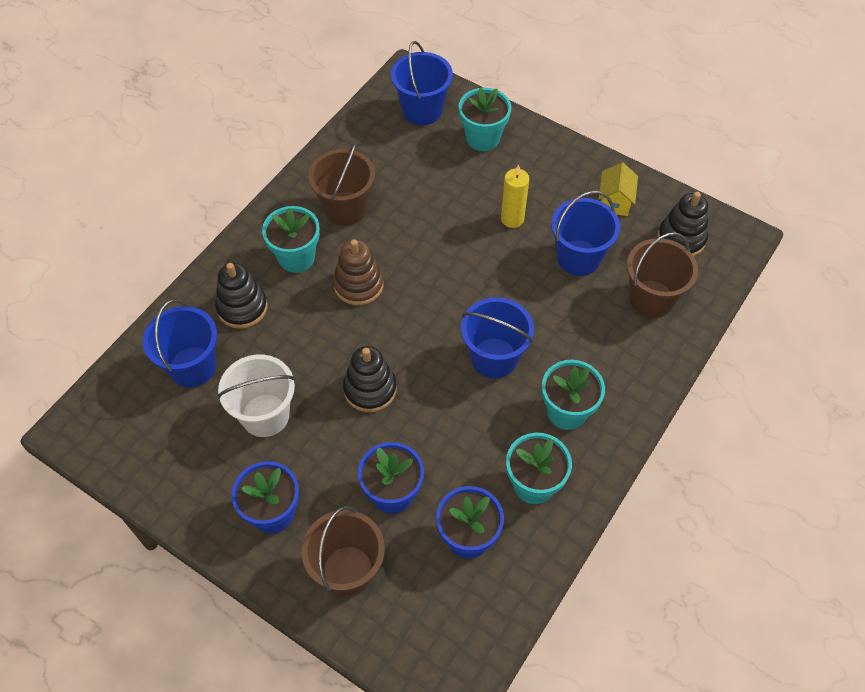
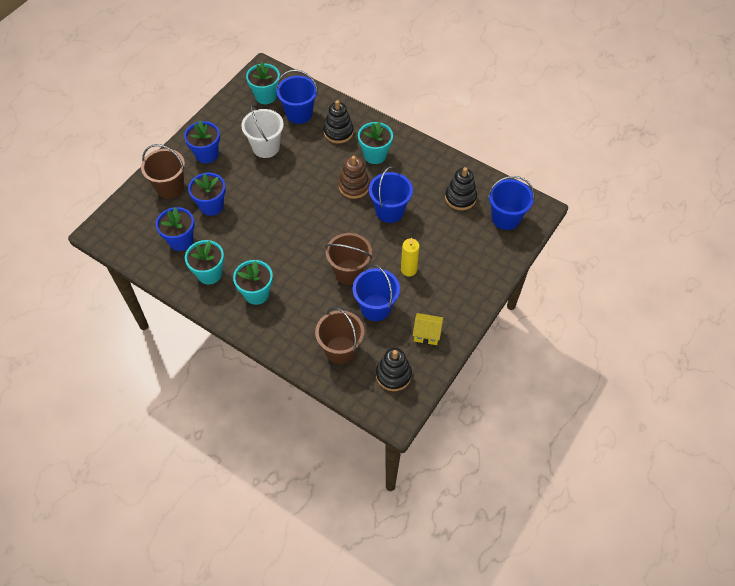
camera: 90 degrees right, 0 degrees up
brown bucket [308,142,375,226] -> brown bucket moved to [326,233,372,285]
black stacking toy [343,346,397,412] -> black stacking toy moved to [445,167,477,210]
turquoise flower pot [459,88,511,151] -> turquoise flower pot moved to [246,62,280,104]
blue bucket [461,297,534,379] -> blue bucket moved to [369,166,413,223]

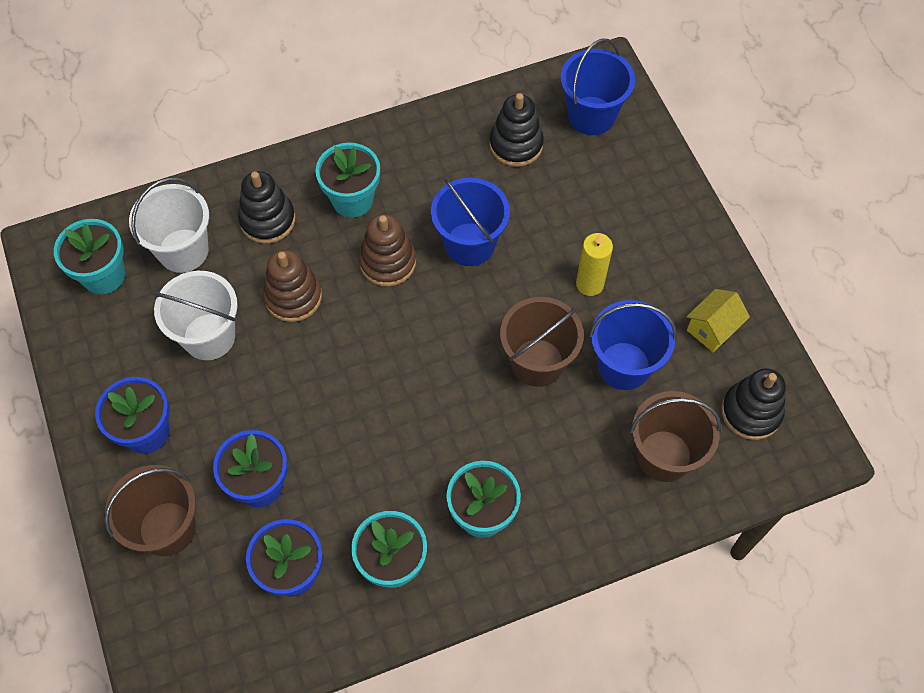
camera: 55 degrees left, 5 degrees up
blue bucket [276,70,318,124] -> white bucket [129,178,209,273]
none -> brown stacking toy [263,250,322,322]

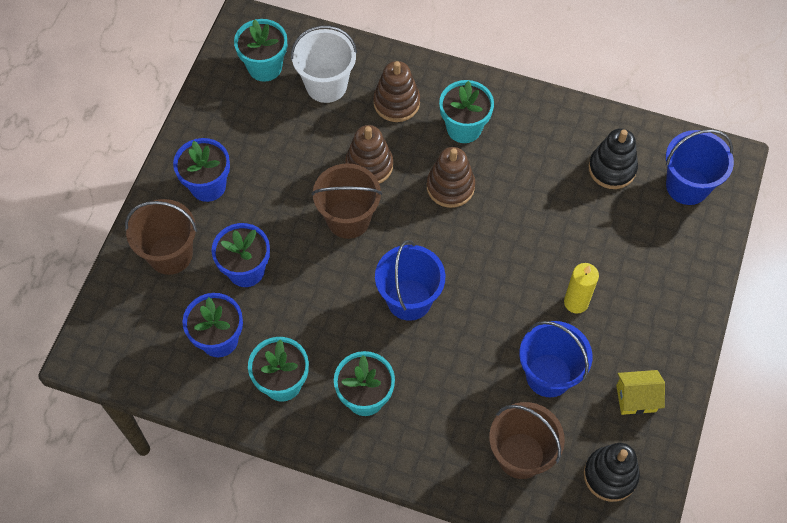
camera: 40 degrees right, 0 degrees up
white bucket [154,271,238,360] -> none
black stacking toy [238,171,295,244] -> brown stacking toy [373,61,420,122]
blue bucket [431,178,510,266] -> blue bucket moved to [375,240,445,321]
brown bucket [500,297,584,387] -> brown bucket moved to [311,163,382,239]

